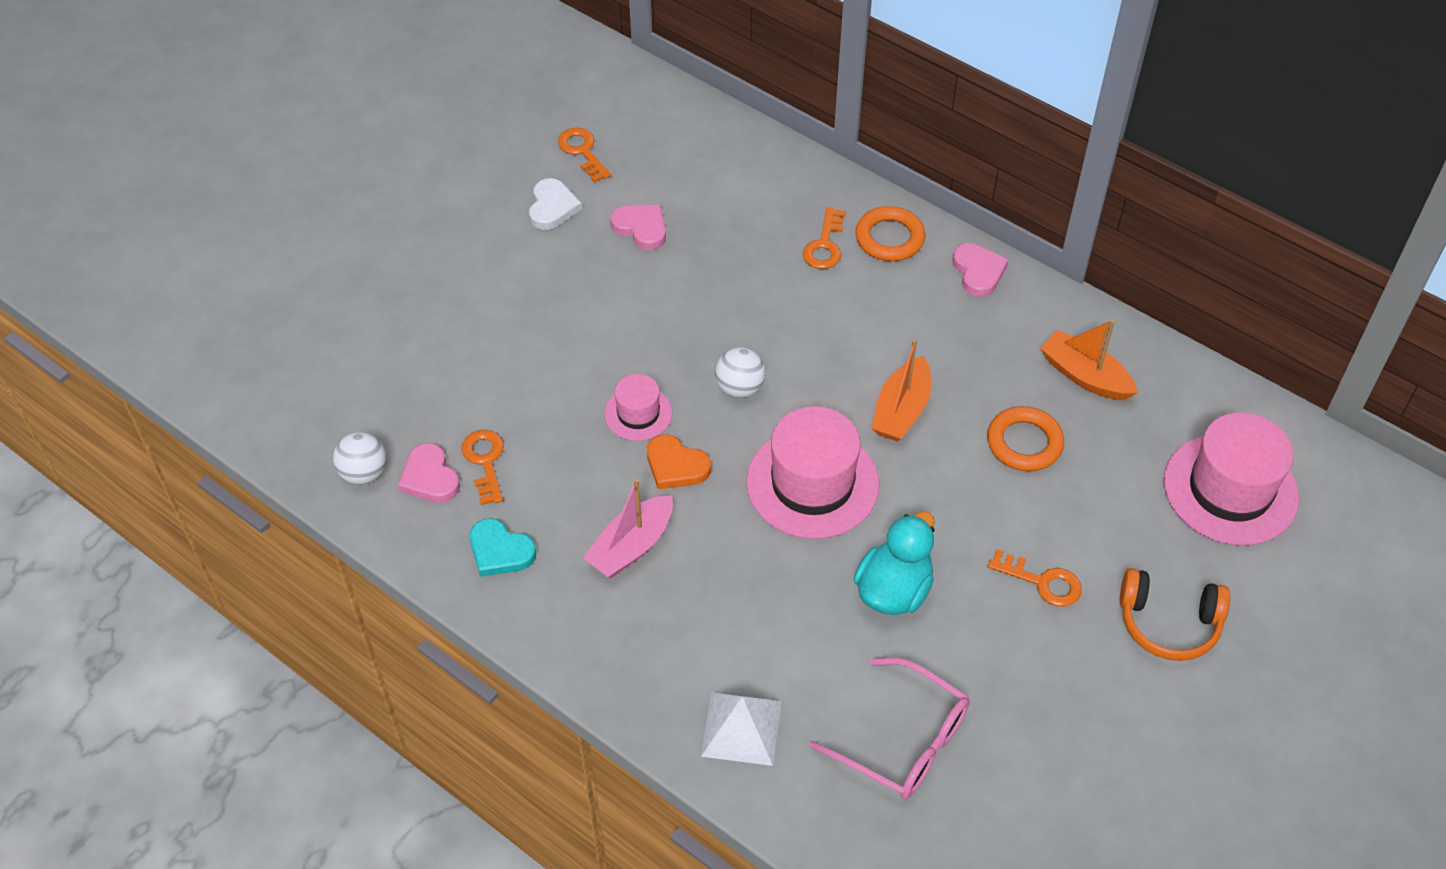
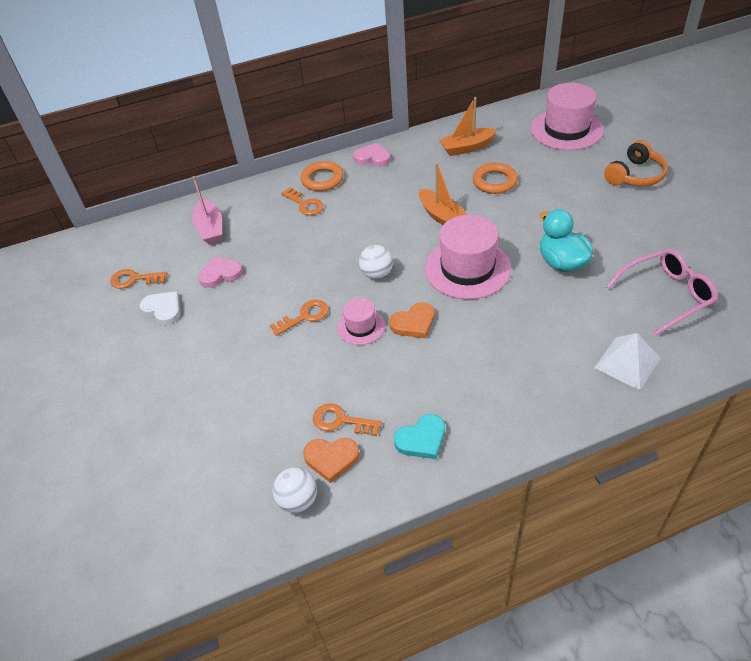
camera: 55 degrees left, 5 degrees down
pink heart [398,443,460,503] -> orange heart [303,438,360,483]
pink boat [583,479,673,578] -> pink boat moved to [192,176,222,245]
orange key [988,549,1082,607] -> orange key moved to [270,300,329,336]

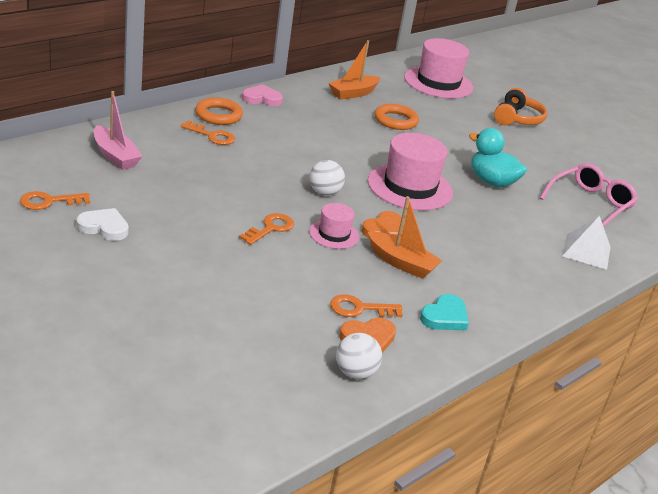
camera: 30 degrees left, 15 degrees down
pink heart [198,256,243,288] -> none
orange boat [419,163,468,225] -> orange boat moved to [368,196,442,279]

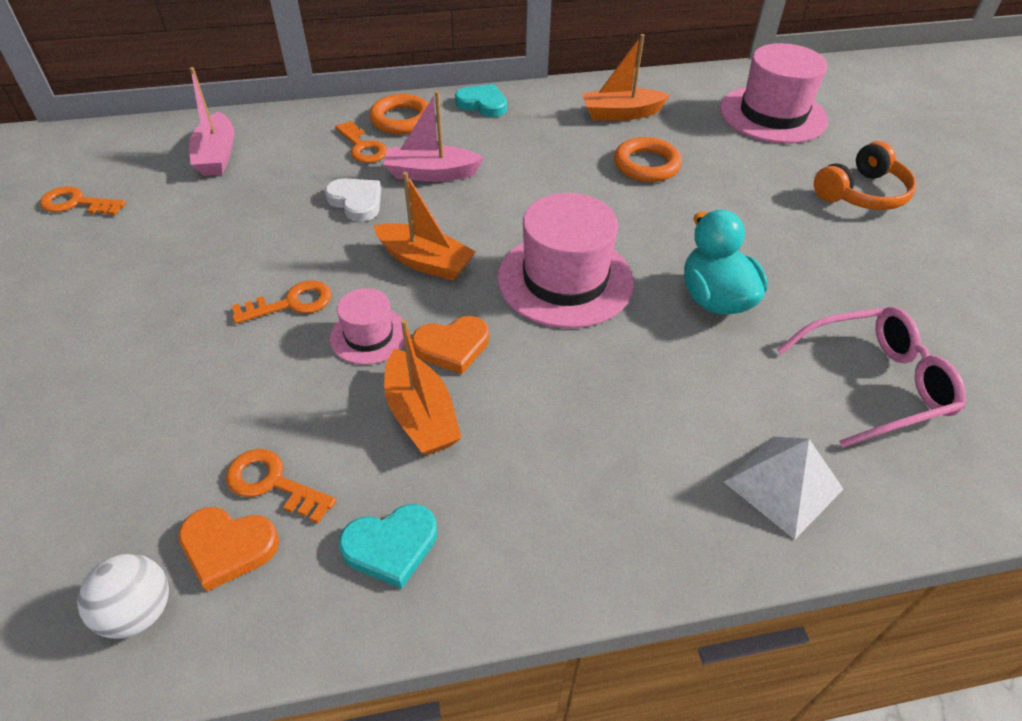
camera: 35 degrees right, 15 degrees up
white heart [76,208,129,241] -> white heart moved to [325,178,381,222]
pink heart [242,84,283,106] -> turquoise heart [455,84,507,117]
white ball [309,160,345,196] -> orange boat [373,172,476,281]
none -> pink boat [384,91,484,182]

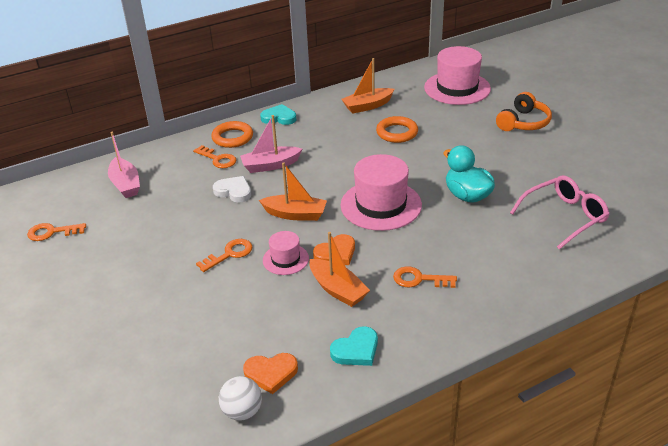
camera: 15 degrees left, 10 degrees down
orange key [226,449,336,523] -> orange key moved to [393,266,457,288]
white pyramid [723,437,843,540] -> none

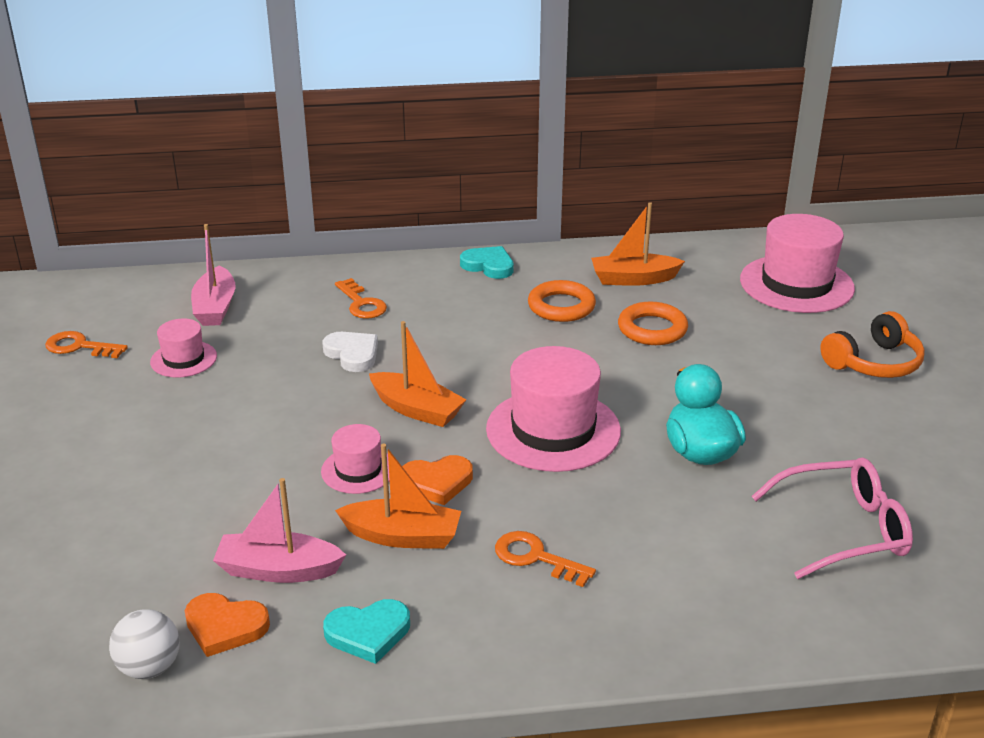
camera: 20 degrees right, 5 degrees down
orange key [196,239,252,272] -> none
orange ring [211,121,253,148] -> orange ring moved to [528,280,596,322]
pink boat [240,115,302,173] -> pink boat moved to [213,478,346,583]
orange boat [309,232,370,307] -> orange boat turned 60 degrees counterclockwise [335,443,461,549]
none -> pink hat [150,319,217,377]

